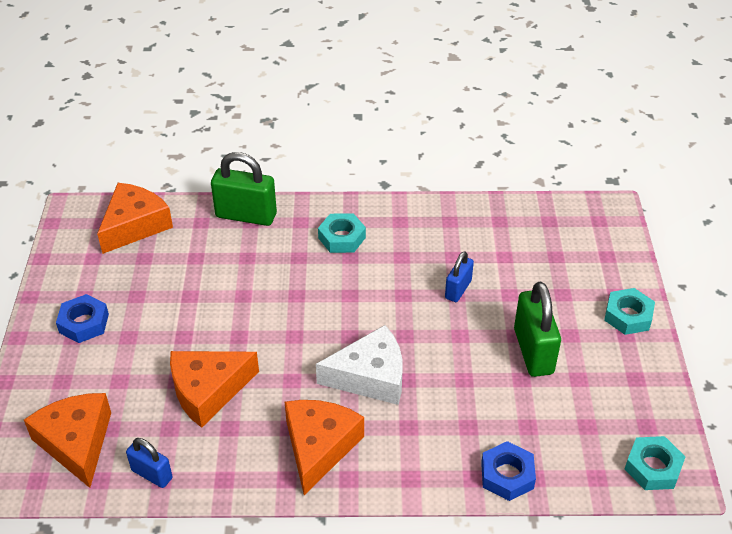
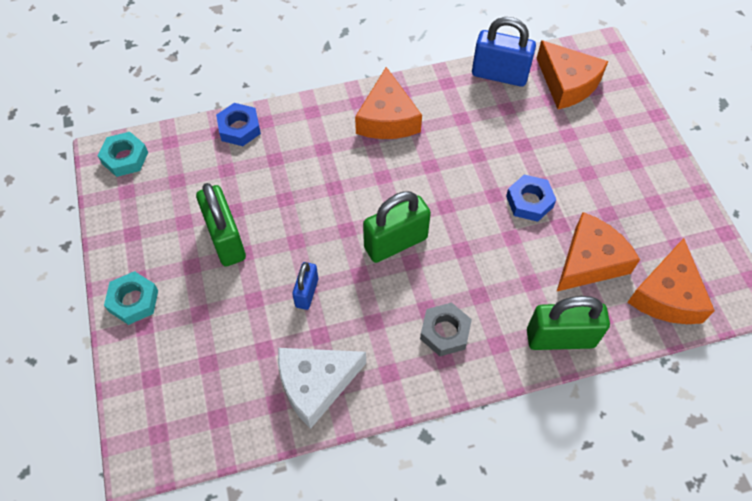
camera: 165 degrees right, 15 degrees up
blue nut [56,294,109,343] -> blue nut moved to [506,175,556,222]
blue padlock [126,438,173,488] -> blue padlock [472,17,536,87], size x1.73
orange cheese [170,351,259,428] -> orange cheese moved to [556,212,640,292]
white cheese [316,325,402,405] -> white cheese moved to [278,348,366,429]
turquoise nut [318,213,366,253] -> grey nut [420,302,472,356]
none -> green padlock [363,191,431,263]

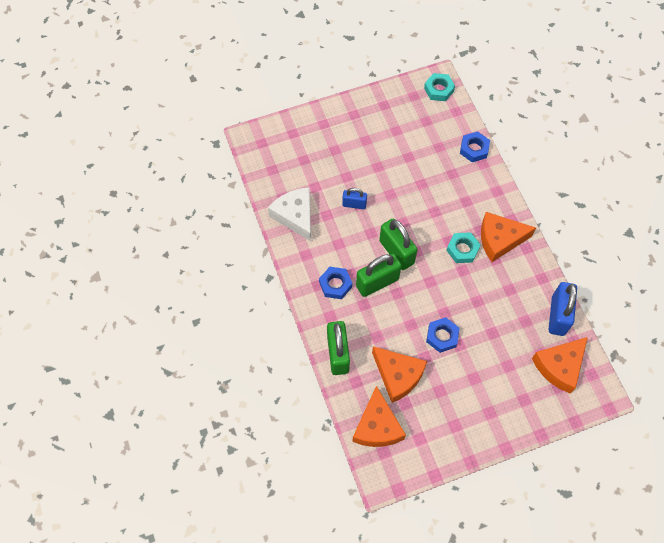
camera: 85 degrees right, 5 degrees up
turquoise nut [104,271,158,325] -> turquoise nut moved to [446,232,481,263]
green padlock [196,183,246,267] -> green padlock moved to [356,254,401,297]
grey nut [420,302,472,356] -> blue nut [319,267,352,299]
orange cheese [627,238,715,324] -> orange cheese turned 105 degrees counterclockwise [352,386,406,447]

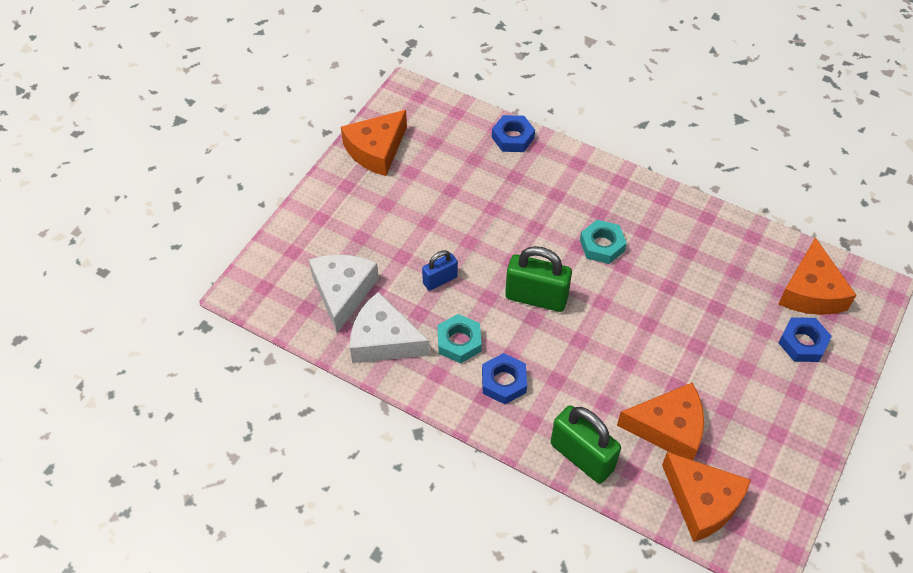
camera: 40 degrees left, 10 degrees down
green padlock [356,254,401,297] -> none
turquoise nut [424,73,455,101] -> turquoise nut moved to [437,314,482,363]
blue nut [426,317,460,353] -> blue nut moved to [779,317,832,362]
orange cheese [481,212,536,262] -> orange cheese moved to [341,110,407,176]
blue padlock [548,282,577,336] -> none
none -> white cheese [309,254,379,333]

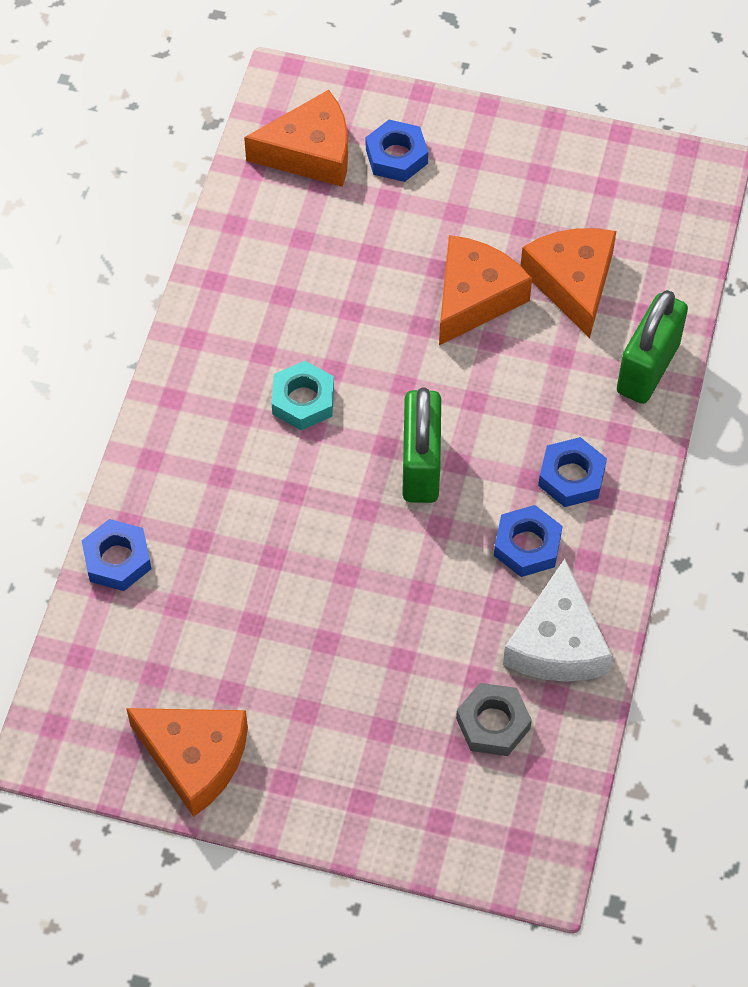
camera: 105 degrees left, 5 degrees up
white cheese [309,254,379,333] -> grey nut [456,683,532,756]
blue padlock [422,250,458,291] -> none
turquoise nut [437,314,482,363] -> blue nut [494,505,562,577]
orange cheese [662,452,751,542] -> orange cheese moved to [439,235,532,345]

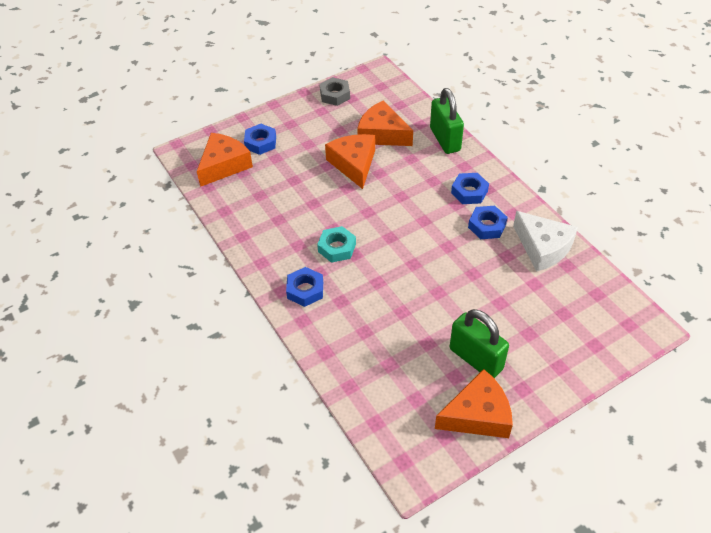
camera: 45 degrees left, 10 degrees down
blue nut [82,519,151,591] -> blue nut moved to [286,267,323,307]
green padlock [402,387,441,503] -> green padlock moved to [450,309,509,378]
grey nut [456,683,532,756] -> grey nut moved to [320,77,350,106]

